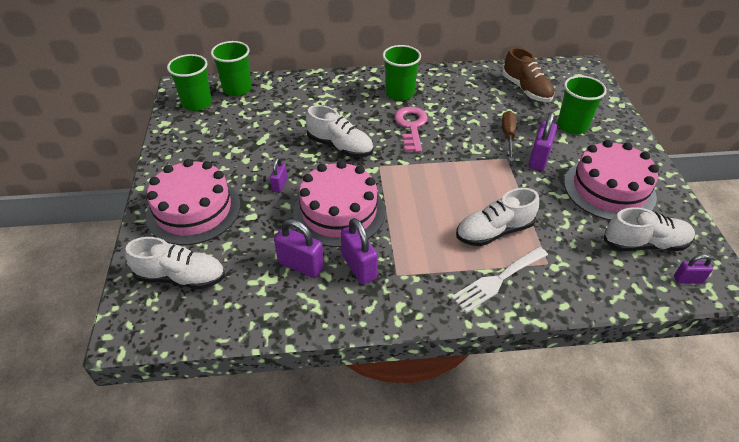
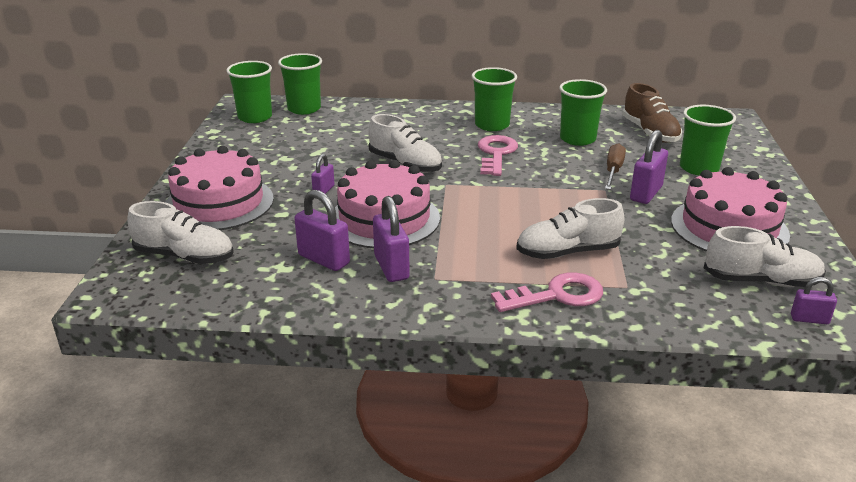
camera: 10 degrees right, 15 degrees down
white fork [451,247,548,313] -> pink key [491,272,603,312]
none -> green cup [559,79,607,146]

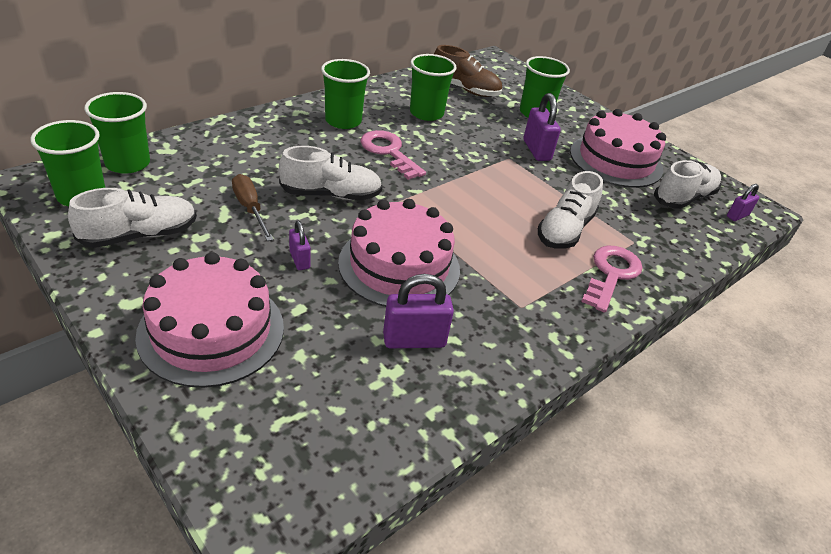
camera: 50 degrees left, 10 degrees up
white shoe [127,201,234,264] -> white shoe moved to [68,188,197,248]
purple padlock [373,196,410,282] -> none
brown screwdriver [605,143,626,190] -> brown screwdriver moved to [232,174,274,241]

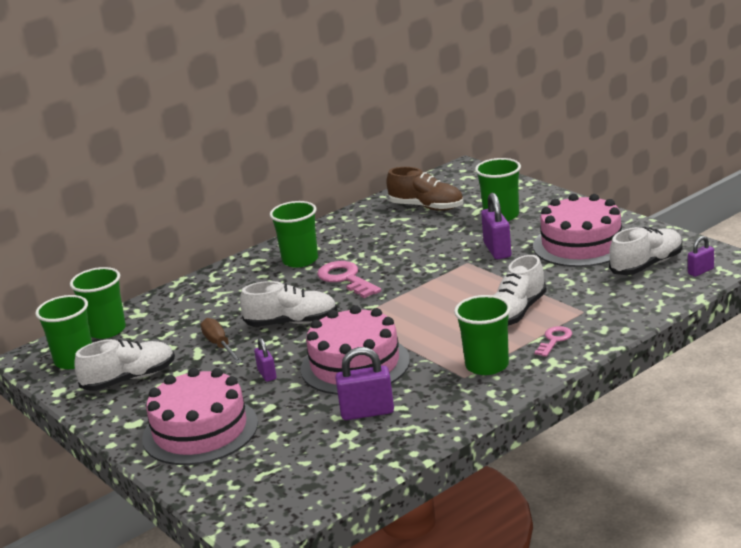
camera: 10 degrees right, 15 degrees down
green cup [410,54,457,121] -> green cup moved to [454,295,511,375]
pink key [581,246,643,313] -> pink key [534,326,572,357], size x0.59

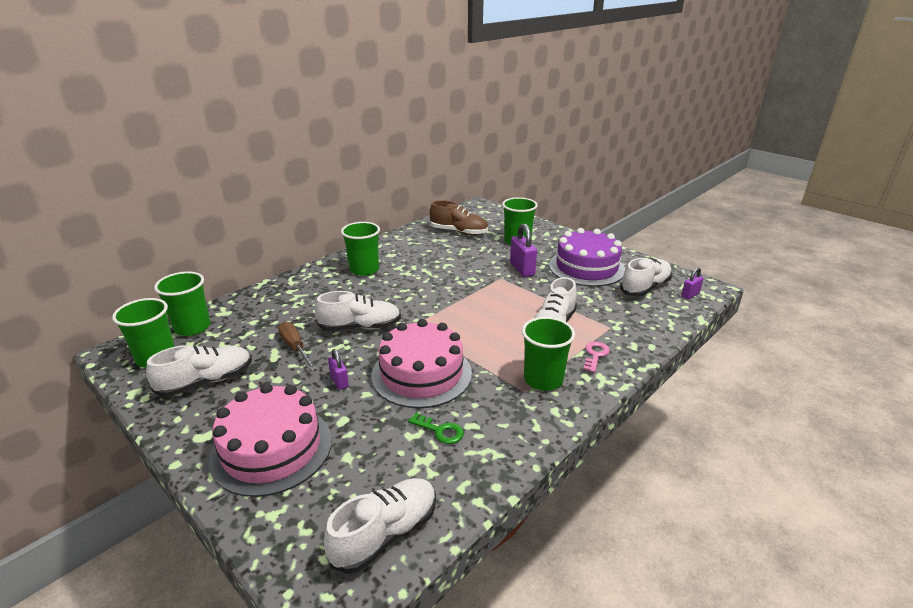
camera: 10 degrees left, 5 degrees up
pink key [317,261,381,298] -> none
purple padlock [335,347,394,420] -> green key [408,413,464,444]
pink cake [533,194,622,267] -> purple cake [549,228,625,287]
none -> white shoe [324,478,436,574]

